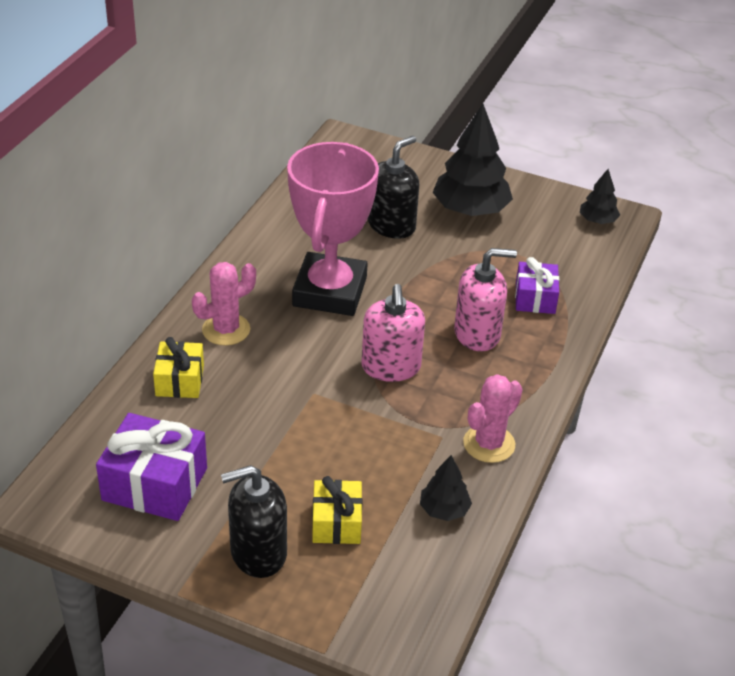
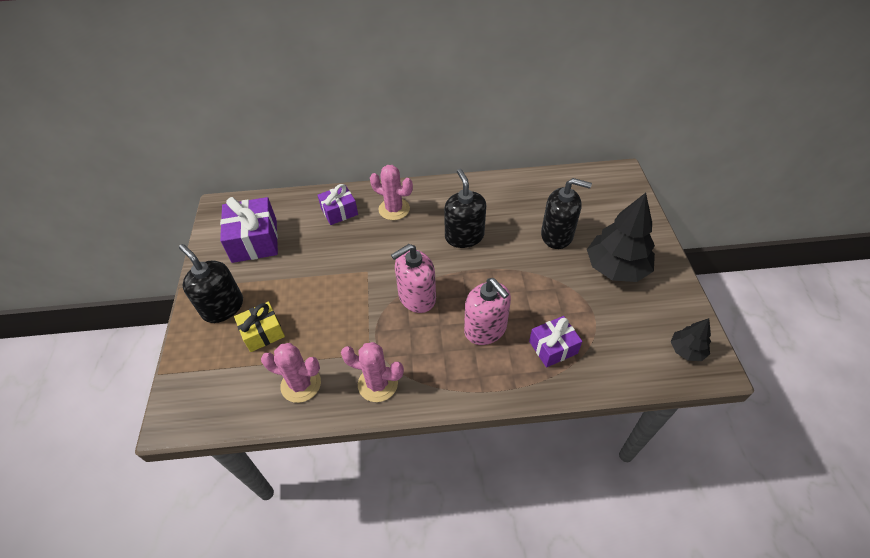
camera: 65 degrees right, 10 degrees up
yellow gift [153,337,204,398] -> purple gift [317,184,358,225]
pink trophy [287,142,379,316] -> black soap dispenser [444,169,486,248]
black tree [420,455,472,521] -> pink cactus [261,343,321,403]

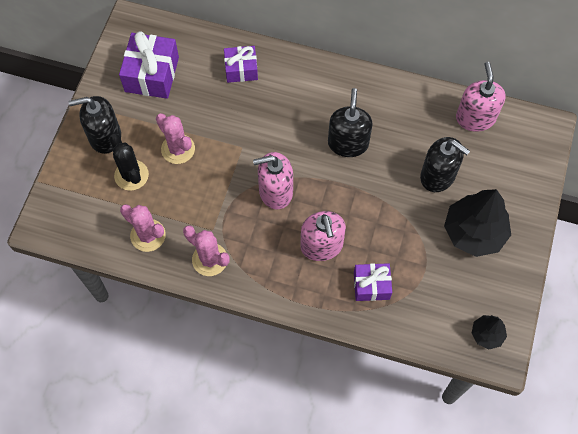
camera: 20 degrees right, 15 degrees up
black soap dispenser [179,244,243,323] -> black soap dispenser turned 75 degrees counterclockwise [69,96,121,154]
yellow gift [234,302,285,352] -> black cactus [109,134,149,191]
pink cactus [370,165,413,220] -> pink cactus moved to [156,113,195,164]
none -> pink soap dispenser [456,62,506,132]

